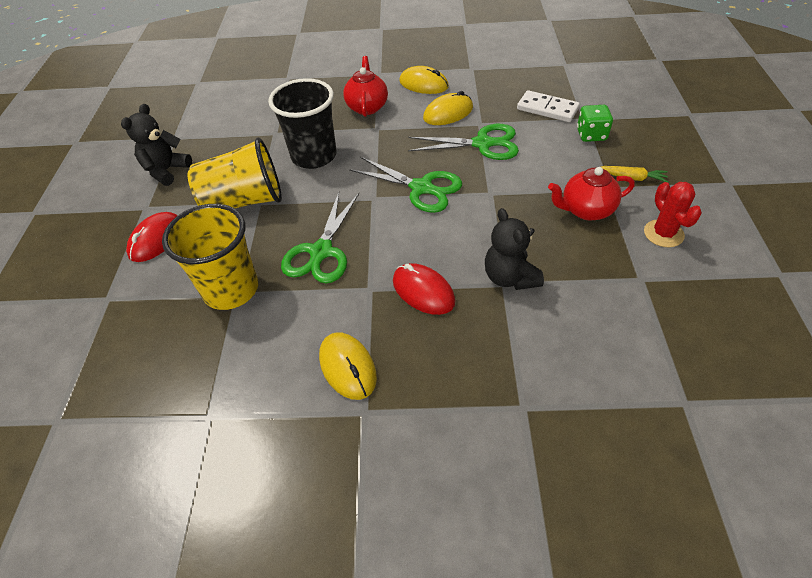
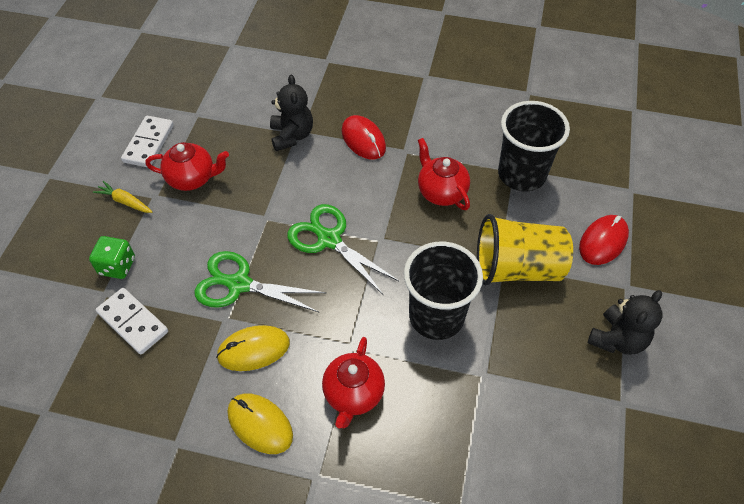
camera: 170 degrees left, 5 degrees up
yellow cup [162,204,258,310] -> black cup [498,101,570,192]
green scissors [281,192,359,283] -> red teapot [418,138,470,210]
yellow mouse [319,332,377,400] -> none
red cactus [644,182,702,247] -> white domino [121,116,174,167]

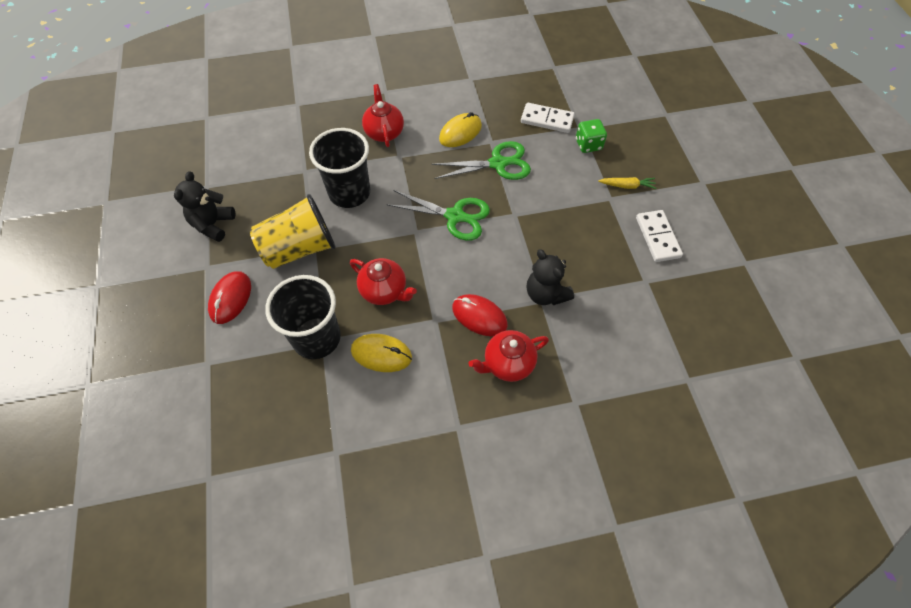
camera: 155 degrees right, 5 degrees up
red teapot [146,142,229,191] -> red teapot moved to [469,330,549,382]
yellow mouse [227,394,293,454] -> yellow mouse moved to [351,334,412,372]

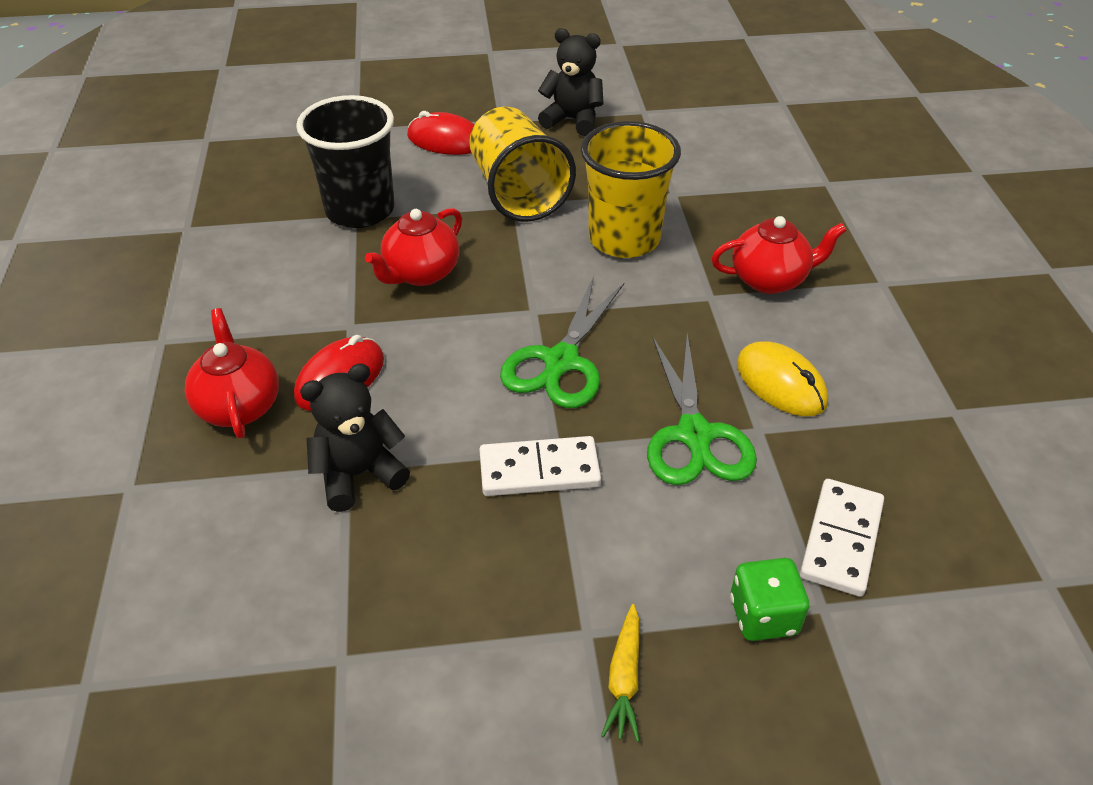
camera: 95 degrees right, 15 degrees down
black cup [309,128,370,208] -> yellow cup [581,121,681,258]
yellow mouse [351,334,412,372] -> none
white domino [636,210,683,262] -> white domino moved to [479,436,601,496]

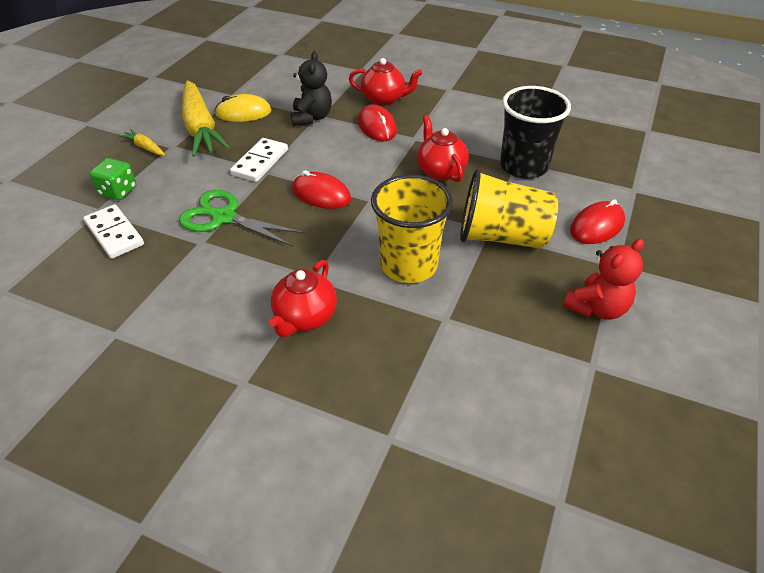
camera: 120 degrees right, 0 degrees up
green scissors [500,276,624,408] -> red mouse [292,170,351,209]
black teddy bear [538,28,604,136] -> red teddy bear [563,239,644,320]
yellow mouse [737,341,828,416] -> yellow mouse moved to [215,94,272,122]
none -> yellow carrot [182,81,230,157]

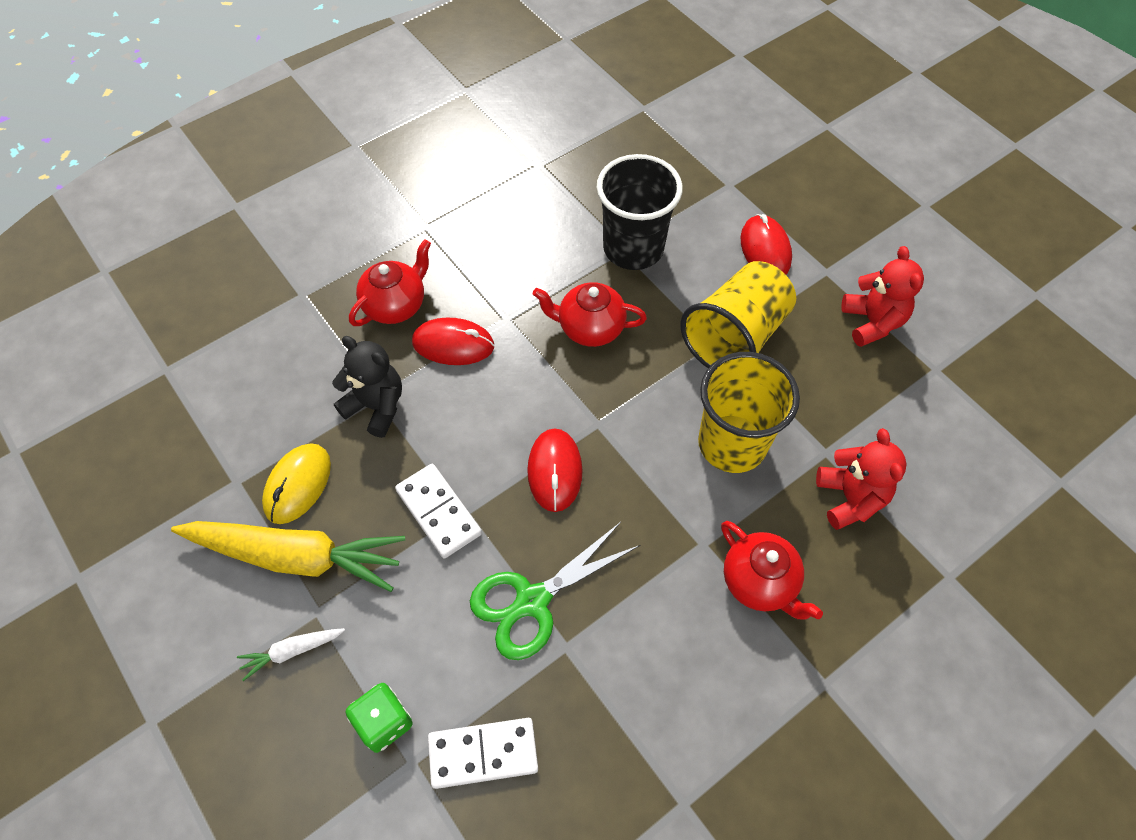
camera: 60 degrees left, 15 degrees up
yellow carrot [118,129,165,155] -> white carrot [237,628,345,681]
red mouse [292,170,351,209] -> red mouse turned 60 degrees counterclockwise [527,428,583,512]
none -> red teddy bear [816,428,907,530]

